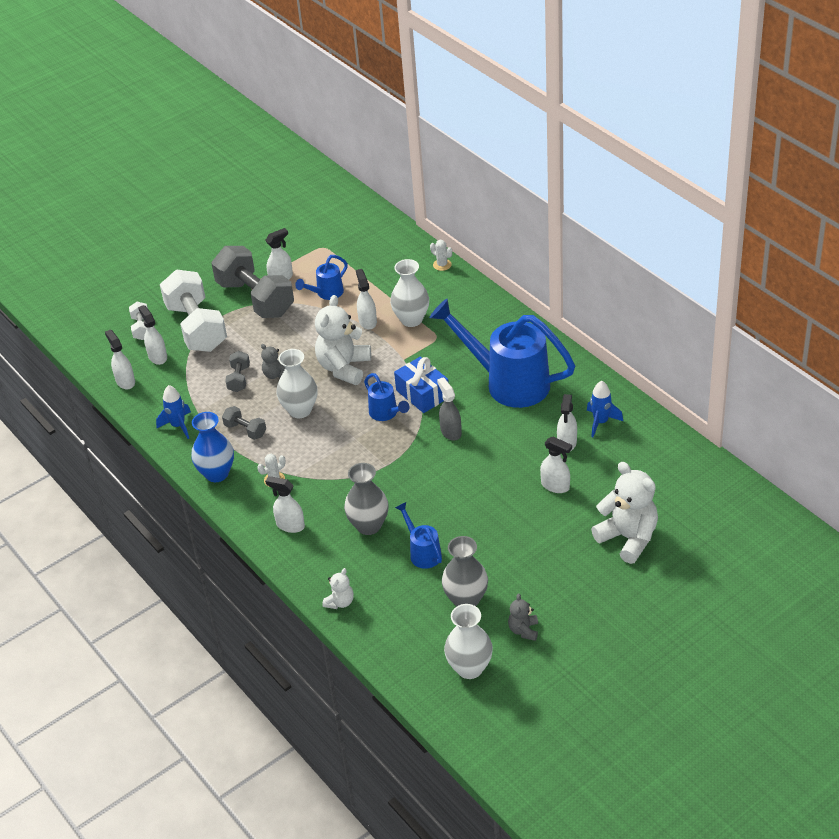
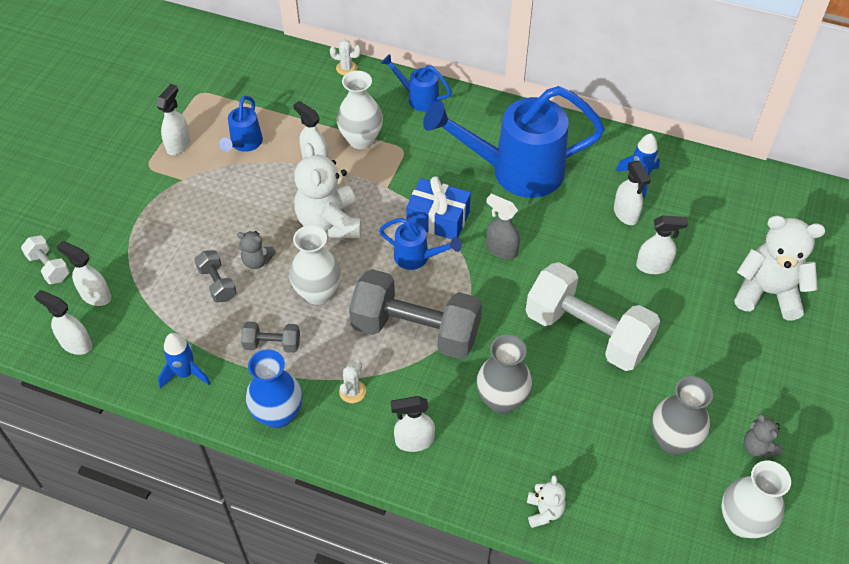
camera: 35 degrees left, 10 degrees up
white dumbbell [160,269,227,352] -> white dumbbell moved to [526,262,660,371]
grey dumbbell [212,246,294,318] -> grey dumbbell moved to [349,269,482,359]
blue watering can [395,502,442,569] -> blue watering can moved to [381,54,452,111]

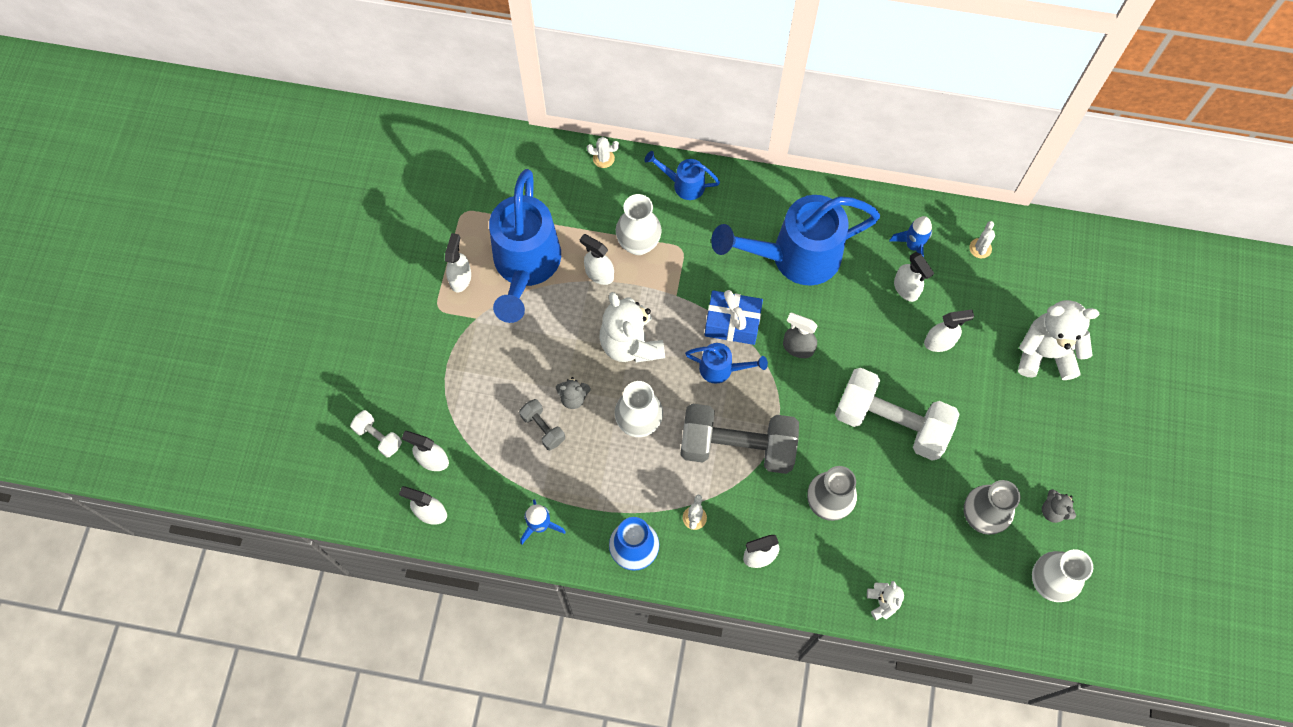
camera: 10 degrees left, 15 degrees up
blue watering can [219,96,263,152] -> blue watering can [489,169,561,323], size x2.17
grey dumbbell [241,321,300,353] -> none
none -> white cactus [969,221,995,258]

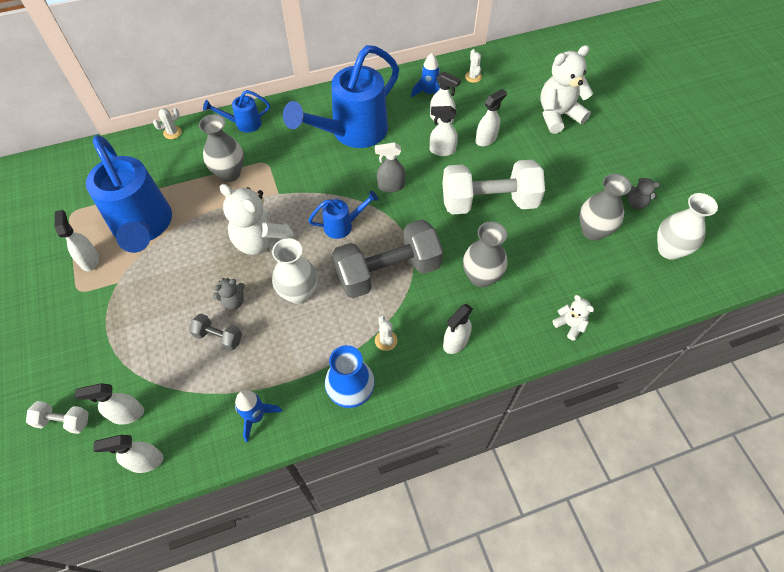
camera: 30 degrees left, 10 degrees down
white spray bottle [579,234,614,285] -> white spray bottle moved to [430,106,458,156]
white vase [616,194,662,255] -> grey vase [199,114,244,182]
blue gift [705,290,763,345] -> none

